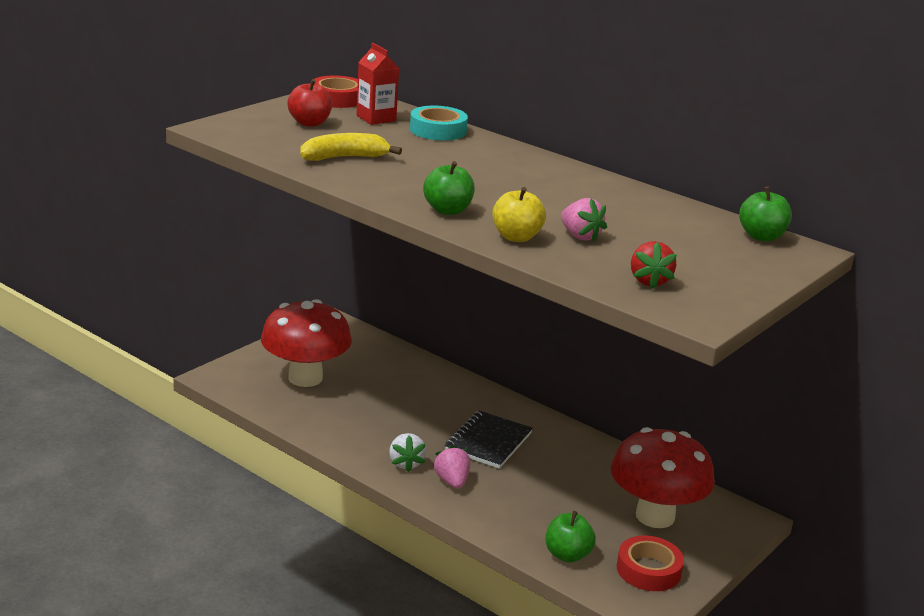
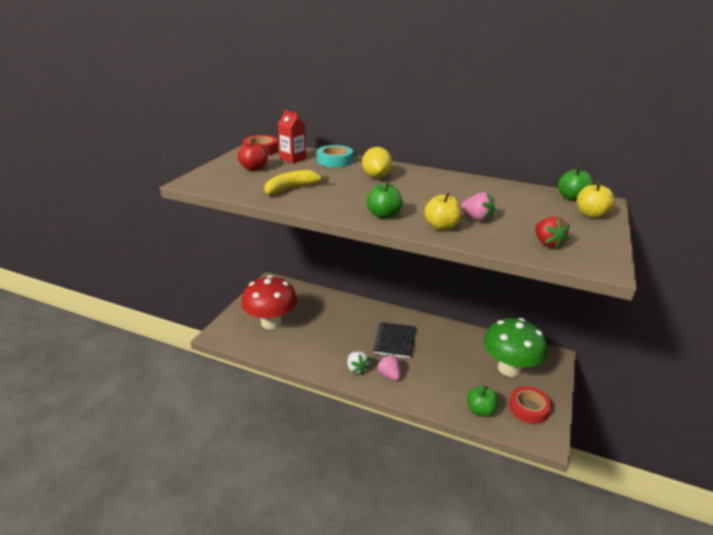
camera: 15 degrees left, 5 degrees up
red mushroom [611,427,715,528] -> green mushroom [484,318,547,377]
none -> yellow lemon [362,147,392,178]
none -> yellow apple [577,181,615,218]

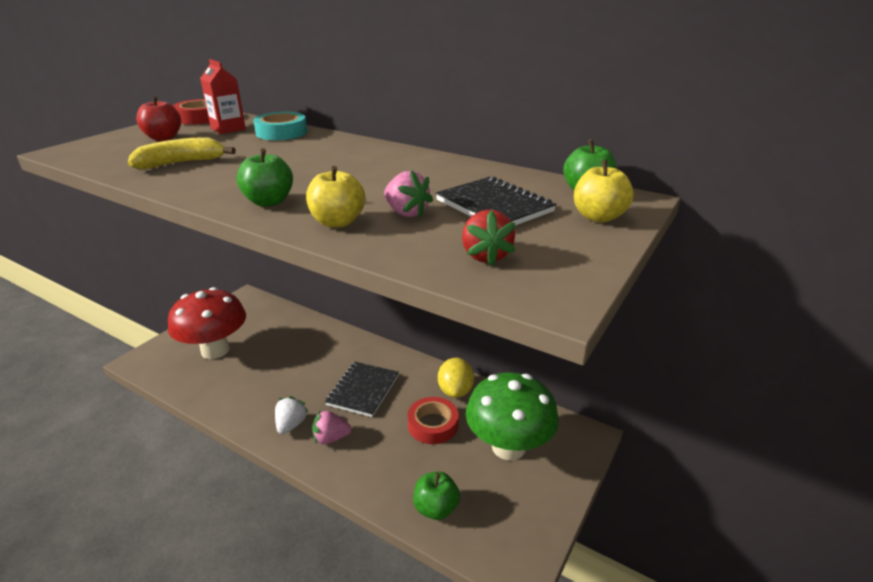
camera: 10 degrees right, 0 degrees up
white strawberry [347,351,370,375] -> white strawberry turned 150 degrees counterclockwise [275,396,308,435]
yellow lemon [362,147,392,178] -> yellow lemon moved to [438,358,474,398]
pink strawberry [376,354,400,380] -> pink strawberry turned 75 degrees counterclockwise [312,411,351,444]
red tape [509,386,552,424] -> red tape moved to [408,397,459,444]
none -> black notebook [436,176,556,225]

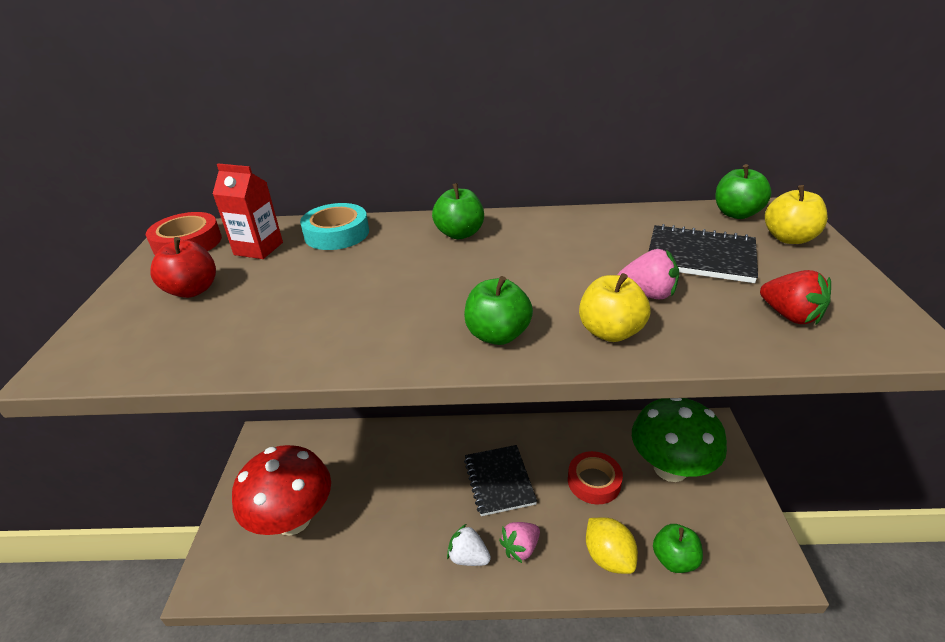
camera: 30 degrees left, 5 degrees up
yellow banana [128,137,236,169] -> none
white strawberry [275,396,308,435] -> white strawberry turned 45 degrees counterclockwise [447,524,491,566]
yellow lemon [438,358,474,398] -> yellow lemon moved to [586,517,638,574]
none -> green apple [432,183,484,239]

